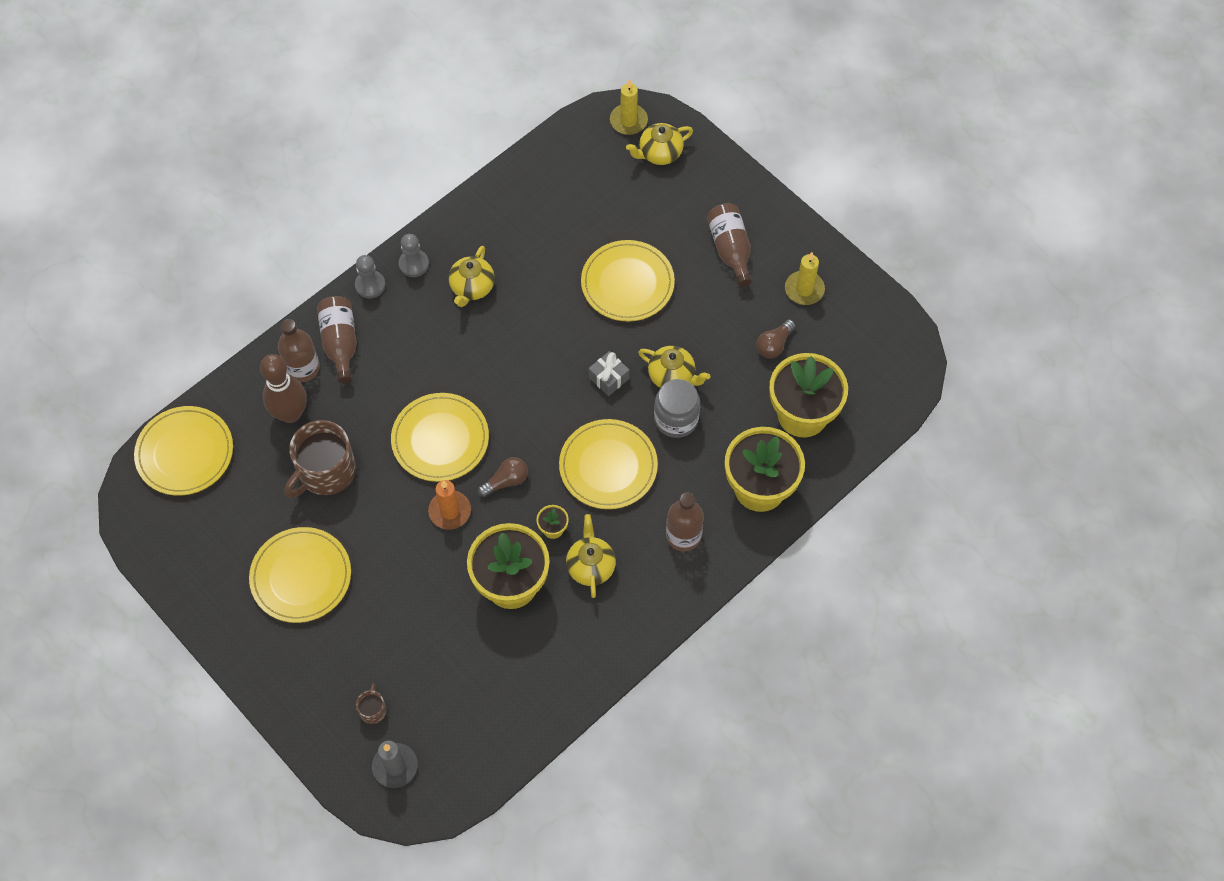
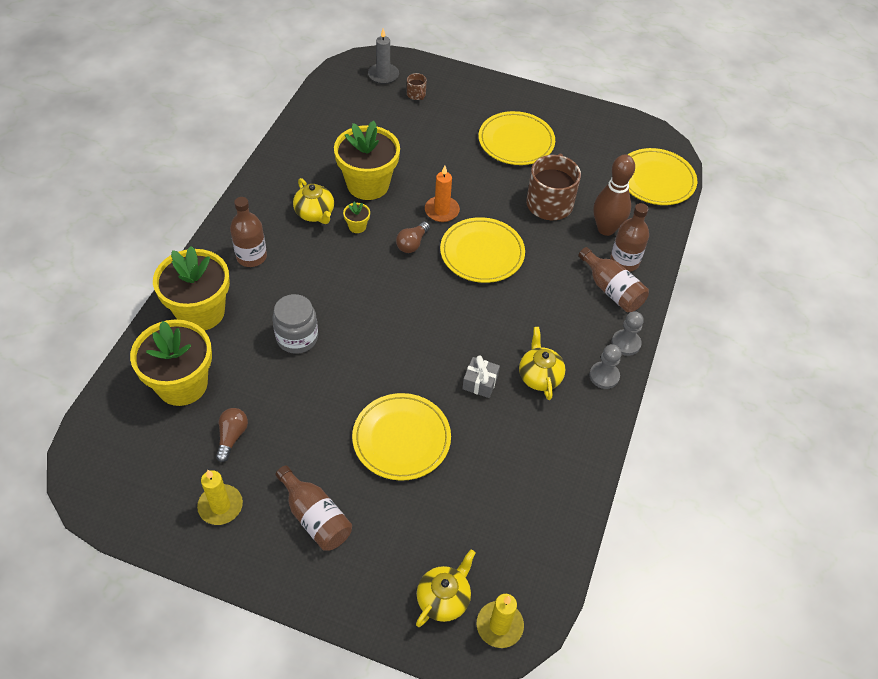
camera: 150 degrees right, 10 degrees down
yellow plate [559,419,658,509] -> none
grey gift [589,351,629,396] -> grey gift moved to [462,356,500,398]
yellow teapot [638,346,710,388] -> none

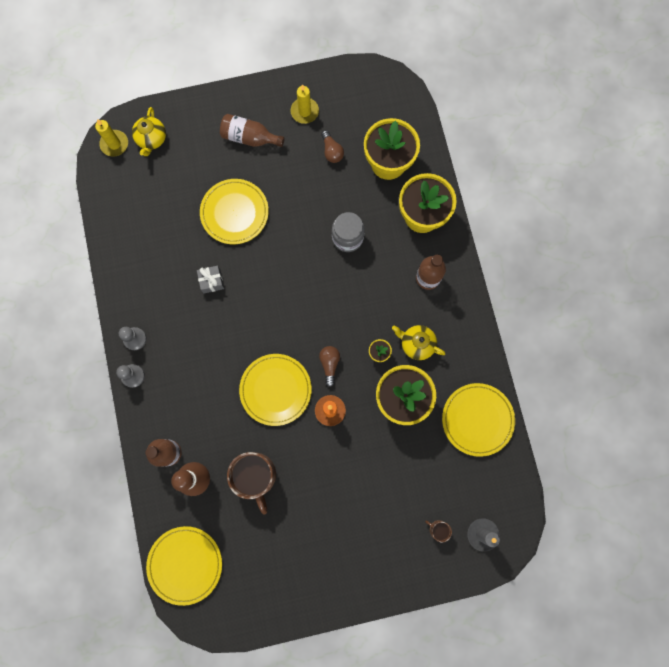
camera: 150 degrees right, 25 degrees up
yellow plate [479,111,555,165] -> yellow plate moved to [442,383,515,457]
yellow teapot [519,327,566,400] -> none
brown bottle [578,247,649,312] -> none

